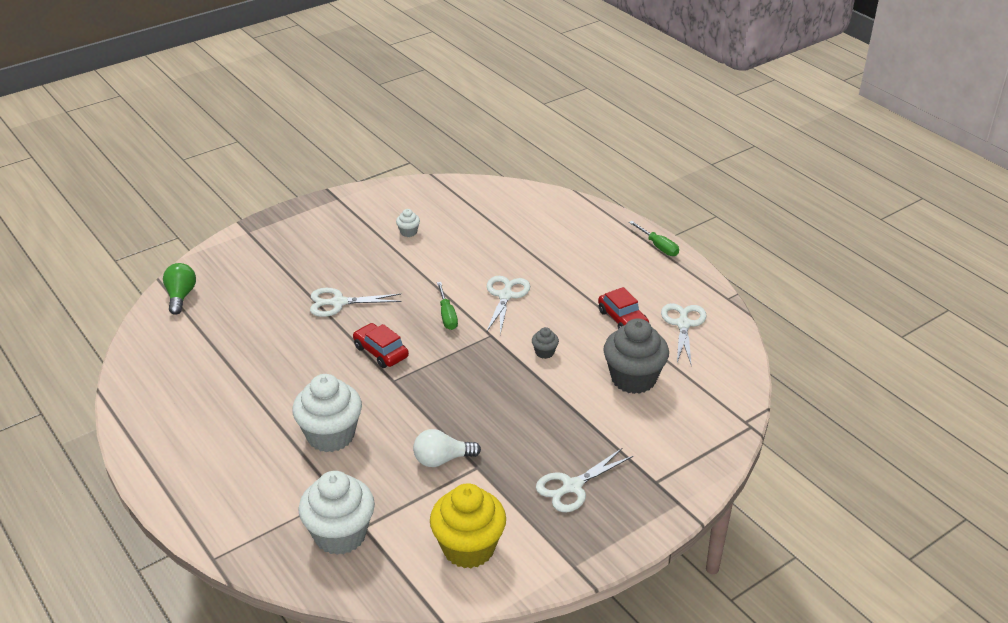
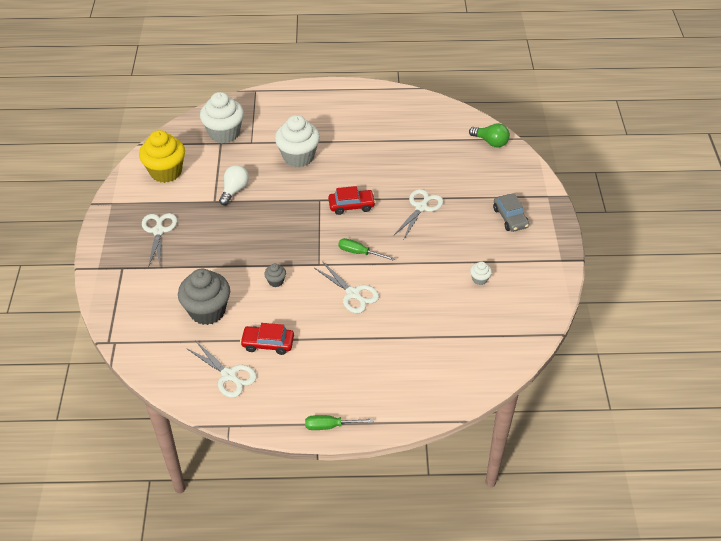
camera: 125 degrees right, 10 degrees up
none -> grey car [493,193,529,232]

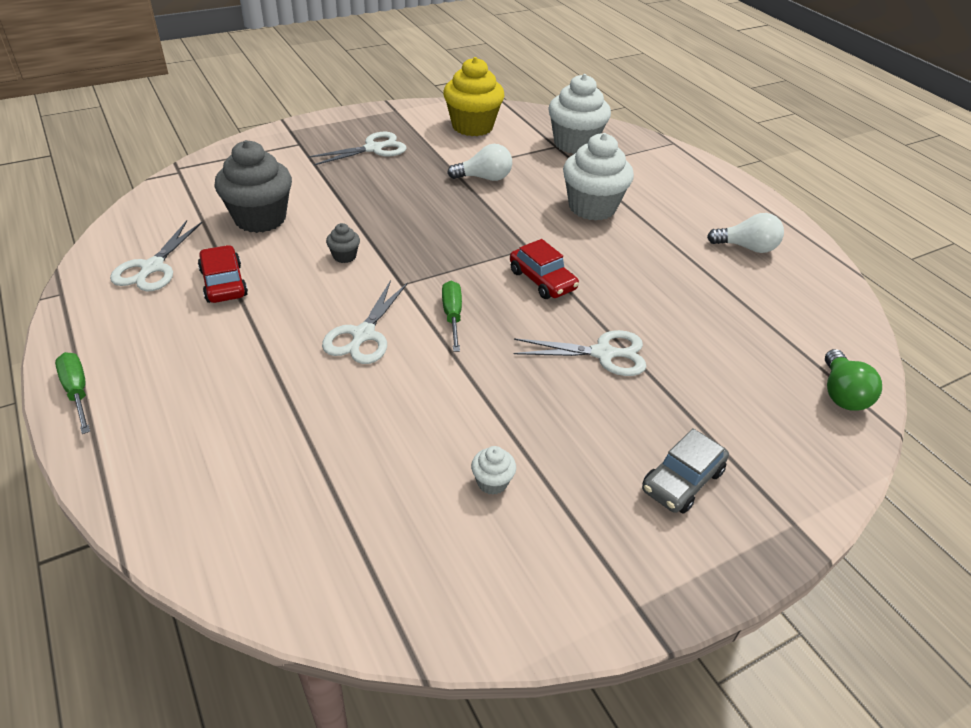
camera: 60 degrees right, 5 degrees down
none -> white light bulb [707,213,784,253]

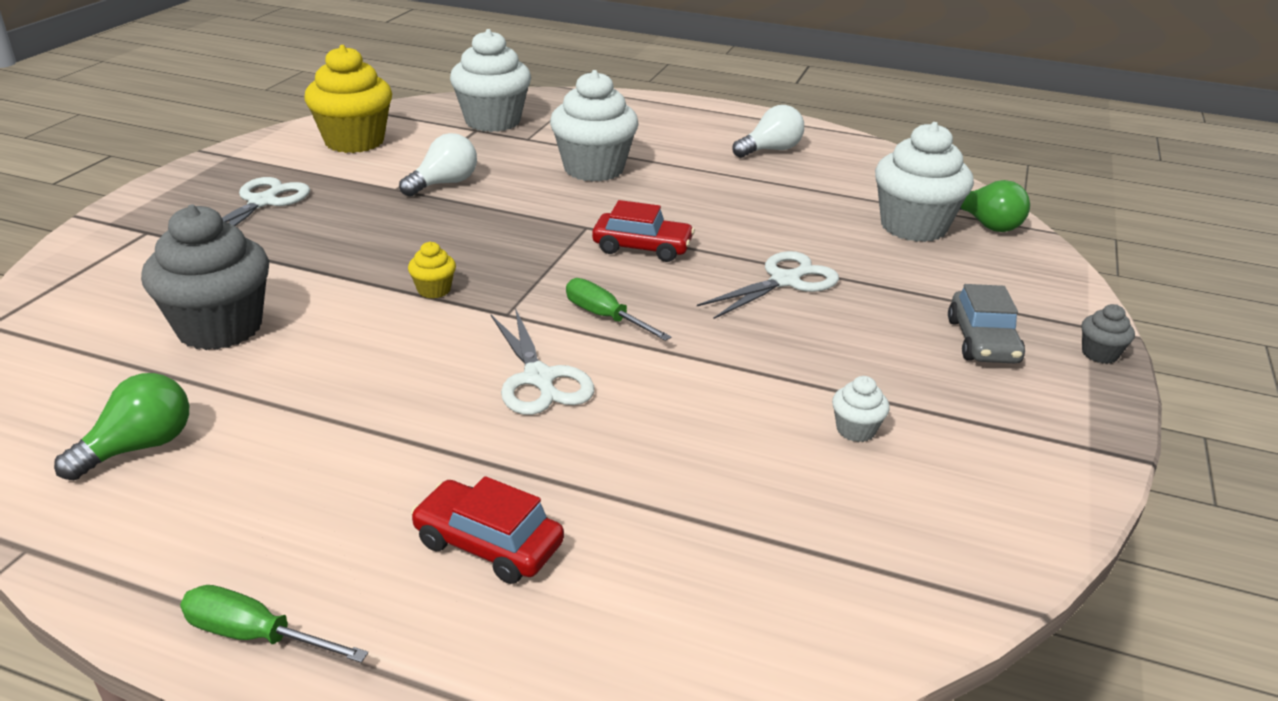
camera: 40 degrees left, 10 degrees down
white scissors [110,220,202,292] -> green light bulb [54,373,189,480]
red car [198,245,248,303] -> red car moved to [411,476,564,584]
grey cupcake [326,223,360,263] -> grey cupcake moved to [1081,304,1135,364]
none -> yellow cupcake [408,242,456,299]
none -> white cupcake [875,122,974,242]

